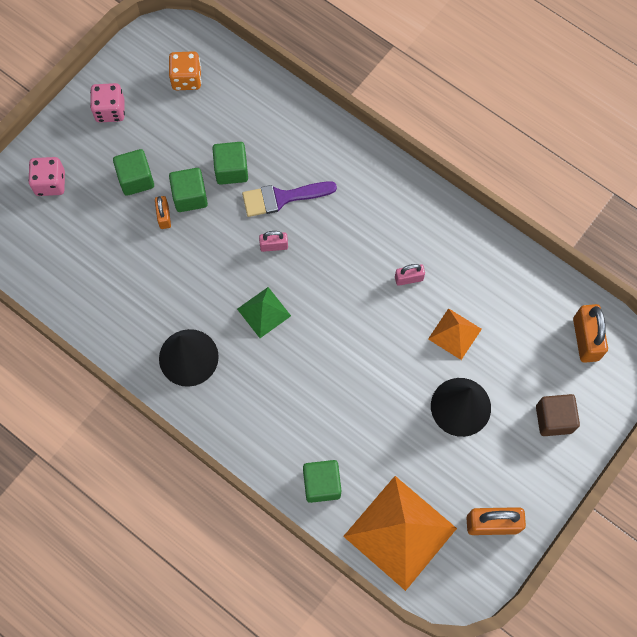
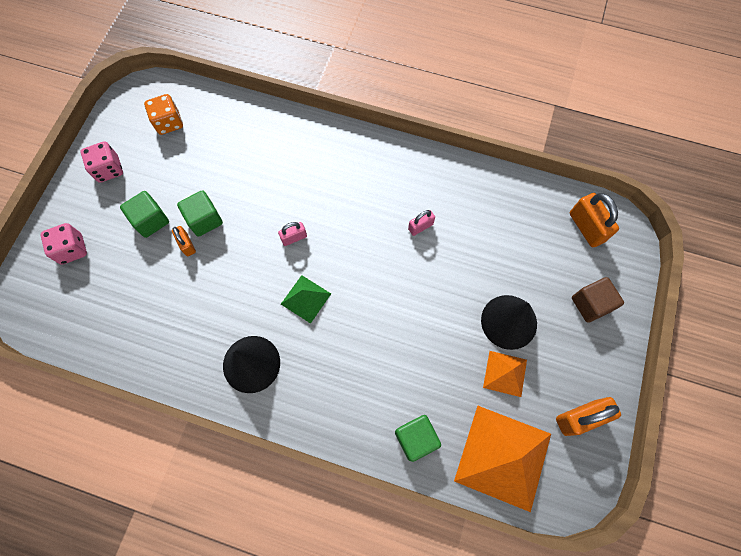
camera: 20 degrees left, 0 degrees up
green cube [212,142,248,185] -> none
purple brush [242,181,337,217] -> none
orange pyramid [428,308,482,360] -> orange pyramid moved to [483,351,527,397]

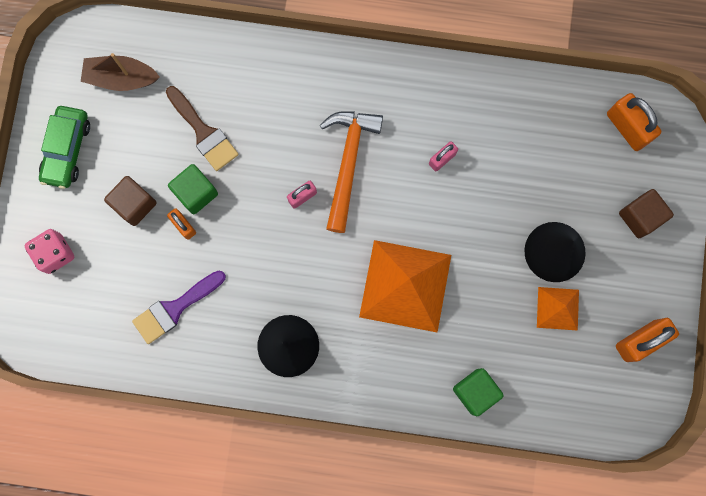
camera: 10 degrees left, 10 degrees up
pink dice [80,141,123,183] -> green car [39,106,90,189]
green cube [120,191,169,238] -> brown cube [104,176,157,226]
orange dice [144,94,183,135] -> brown boat [81,53,160,91]
green pyramid [281,275,331,324] -> none
orange pyramid [454,406,551,512] -> orange pyramid moved to [359,240,451,333]
none -> purple brush [132,271,226,344]
none -> brown brush [166,86,239,171]
none -> orange hammer [320,111,383,233]

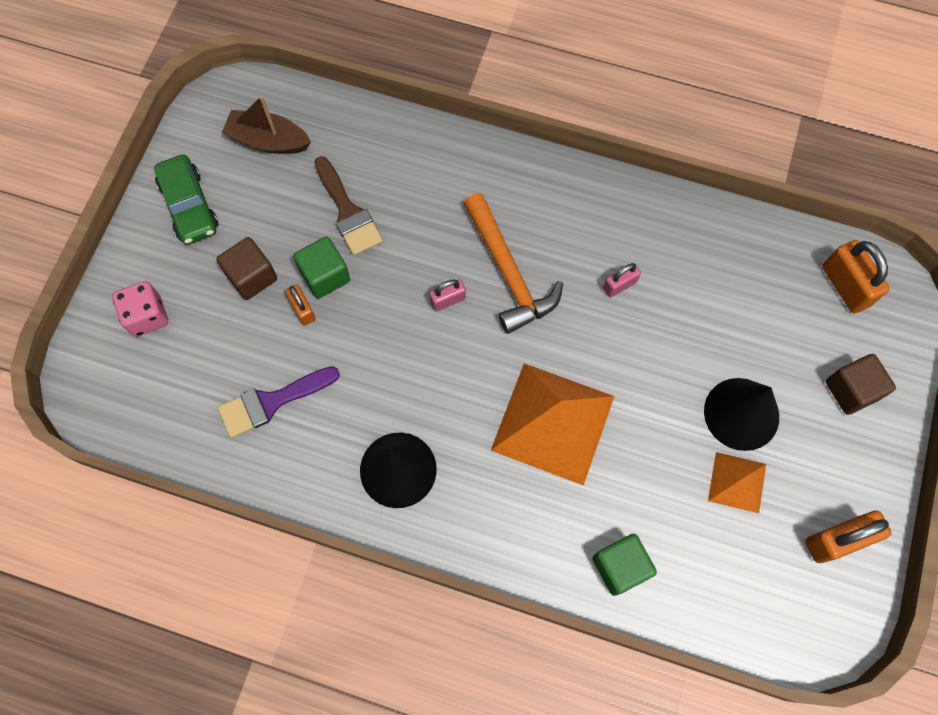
camera: 10 degrees right, 10 degrees down
green car [39,106,90,189] -> green car turned 45 degrees counterclockwise [154,154,218,244]
orange hammer [320,111,383,233] -> orange hammer turned 135 degrees clockwise [463,193,563,334]

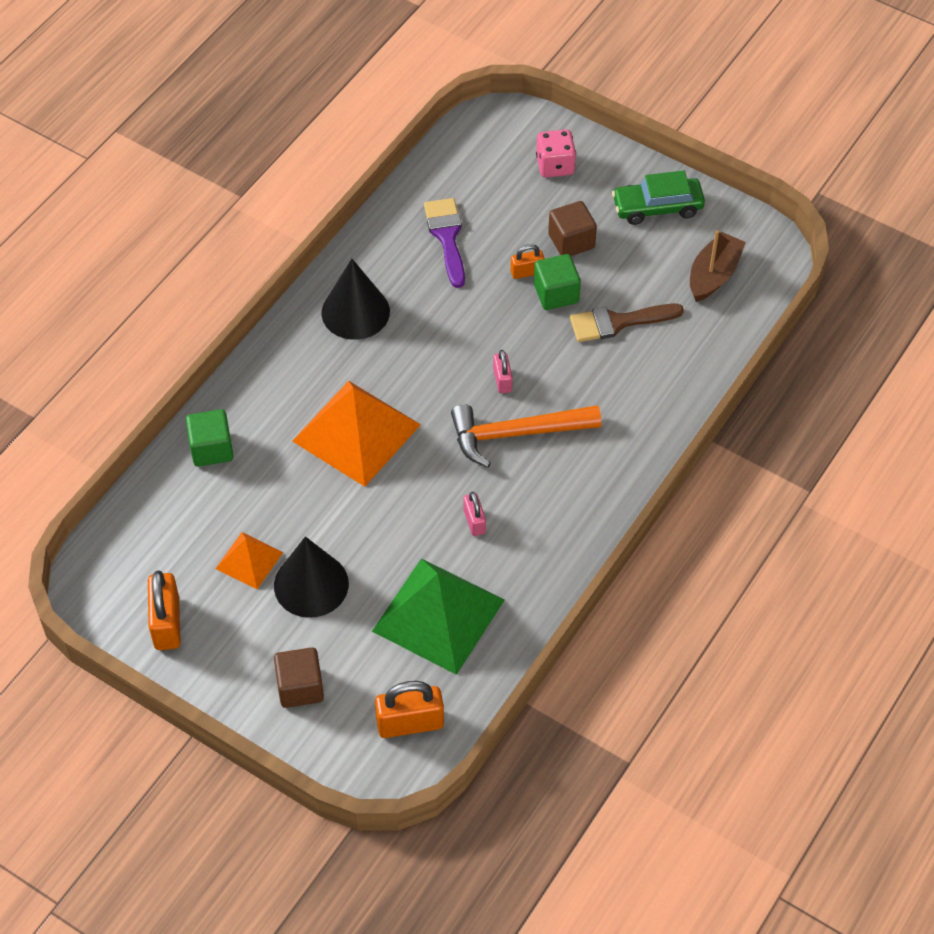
camera: 105 degrees right, 15 degrees down
none -> green pyramid [372,558,505,675]

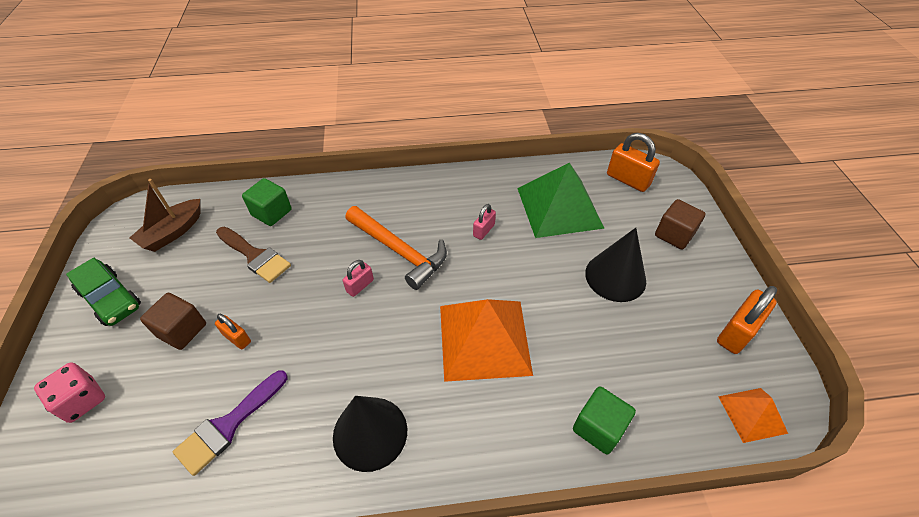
camera: 130 degrees left, 5 degrees down
orange pyramid [215,532,283,589] -> orange pyramid moved to [718,388,788,443]
green cube [534,254,581,310] -> green cube moved to [242,178,292,226]
brown boat [690,230,746,302] -> brown boat turned 45 degrees counterclockwise [130,179,201,252]

